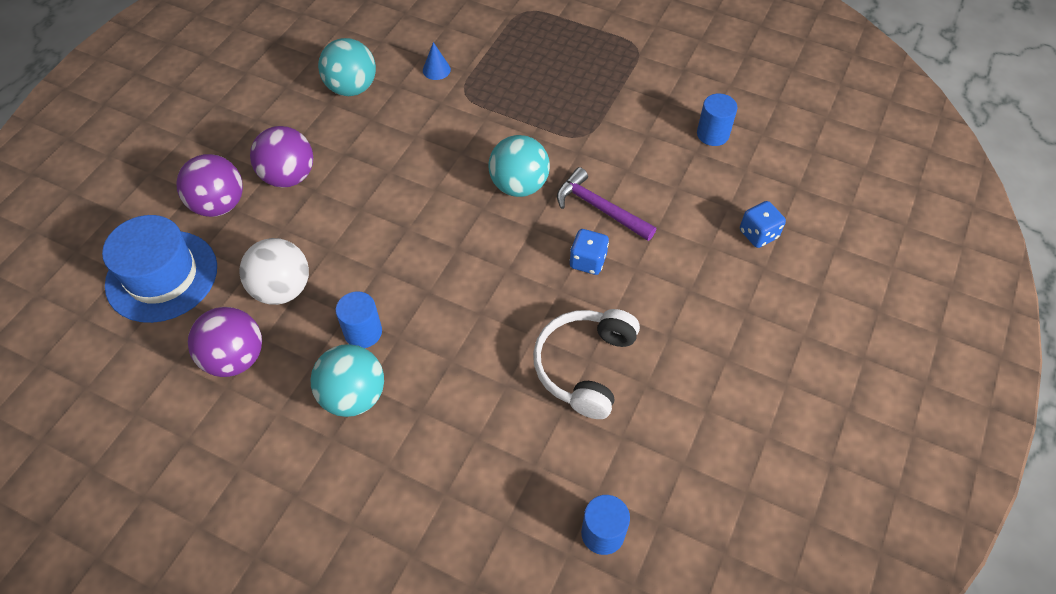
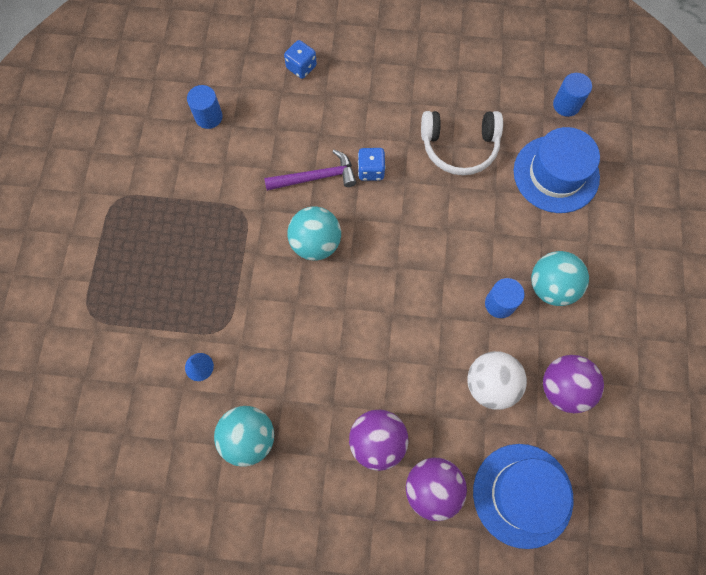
camera: 110 degrees left, 15 degrees up
purple hammer [557,167,656,241] -> purple hammer turned 120 degrees counterclockwise [264,150,356,191]
none -> blue hat [514,127,600,213]

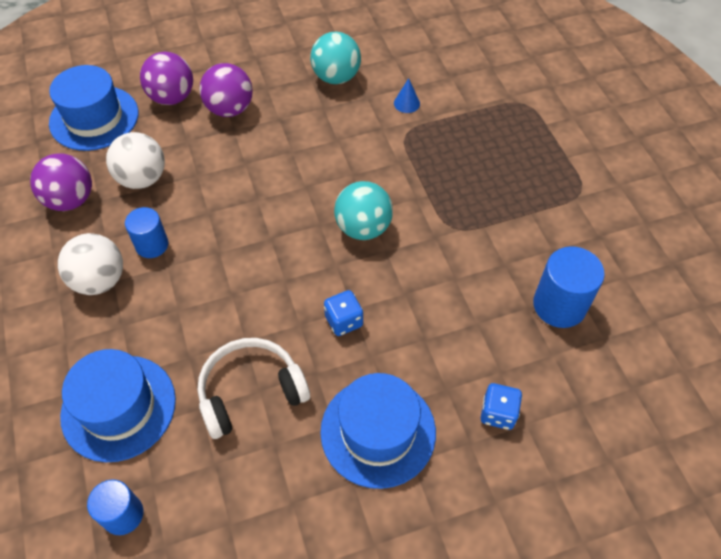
camera: 155 degrees right, 15 degrees down
blue cylinder [187,85,223,129] -> blue cylinder [533,246,605,328], size x1.53
purple hammer [264,150,356,191] -> none
turquoise ball [531,251,589,306] -> white ball [58,233,123,295]
none -> blue hat [320,373,436,489]

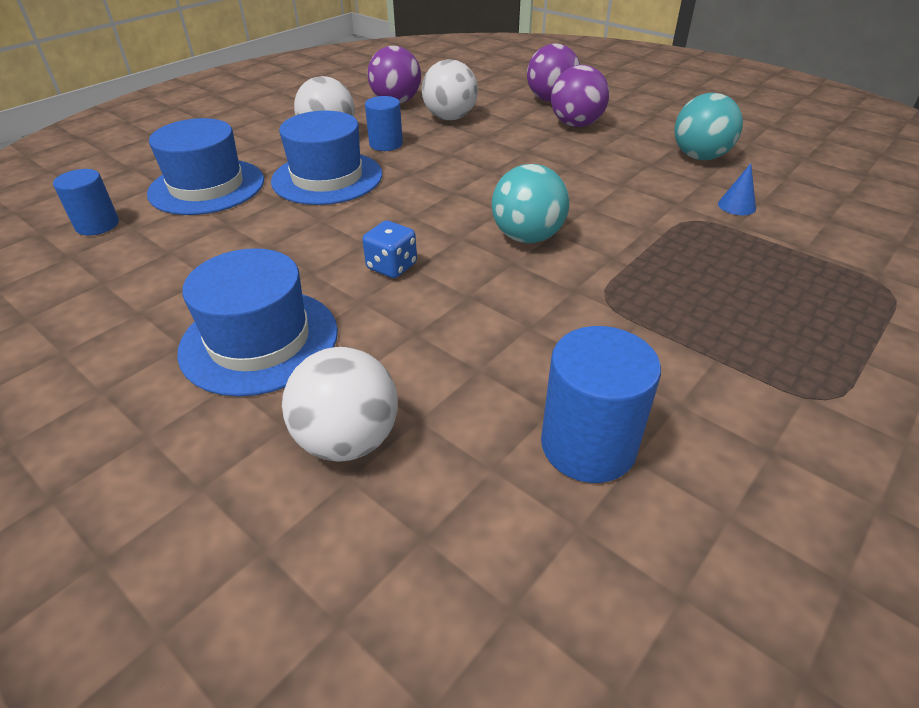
camera: 60 degrees right, 15 degrees down
blue hat [49,65,138,151] -> blue hat moved to [271,111,382,205]
white headphones [197,338,310,439] -> none
blue dice [481,383,522,430] -> white ball [282,347,398,461]

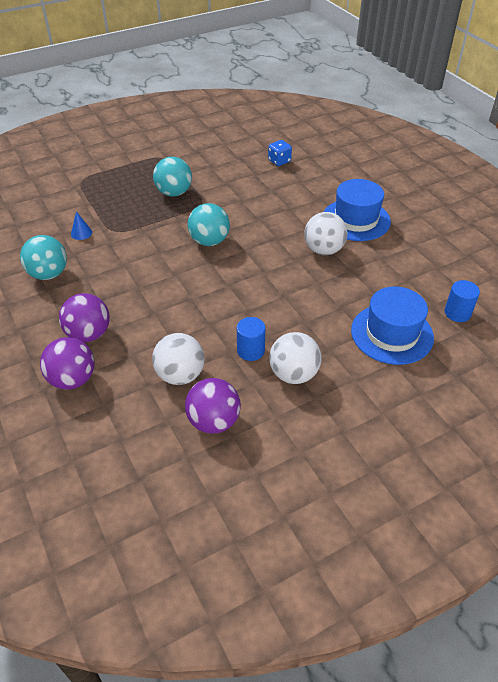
camera: 160 degrees left, 5 degrees up
blue hat [271,111,382,205] -> none
white ball [282,347,398,461] -> white ball moved to [304,212,347,255]
blue dice [362,220,417,278] -> blue dice moved to [268,140,292,166]
blue cylinder [541,326,661,483] -> none
none -> turquoise ball [153,157,192,197]

